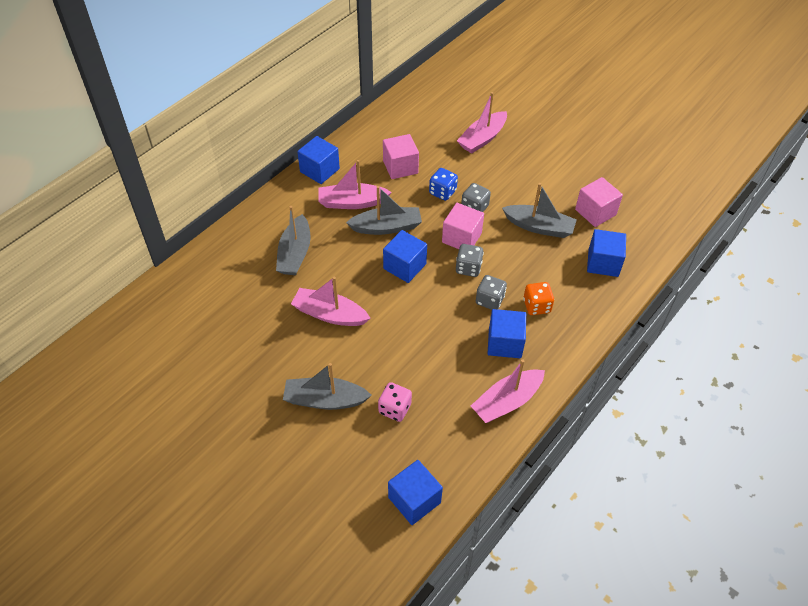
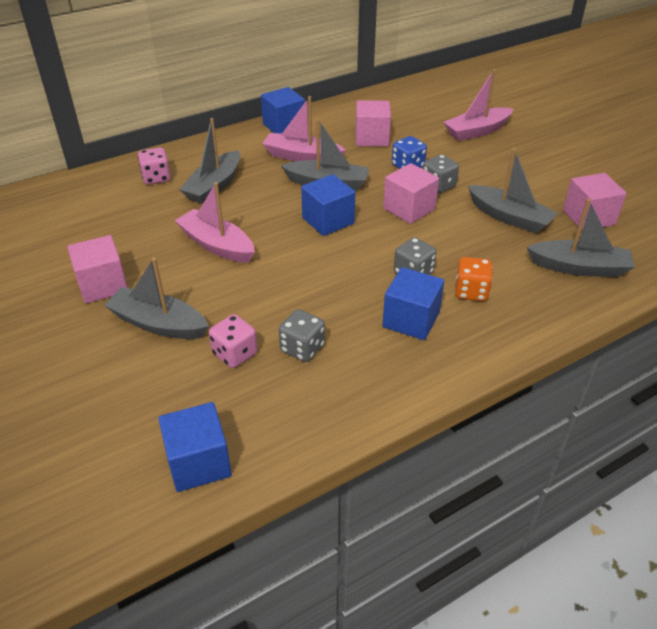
camera: 20 degrees right, 10 degrees down
grey dice [456,244,484,277] -> grey dice moved to [279,309,325,362]
pink boat [471,359,545,423] -> none
blue cube [587,229,626,277] -> grey boat [527,199,635,277]
none -> pink cube [67,235,128,303]
none -> pink dice [138,148,171,184]

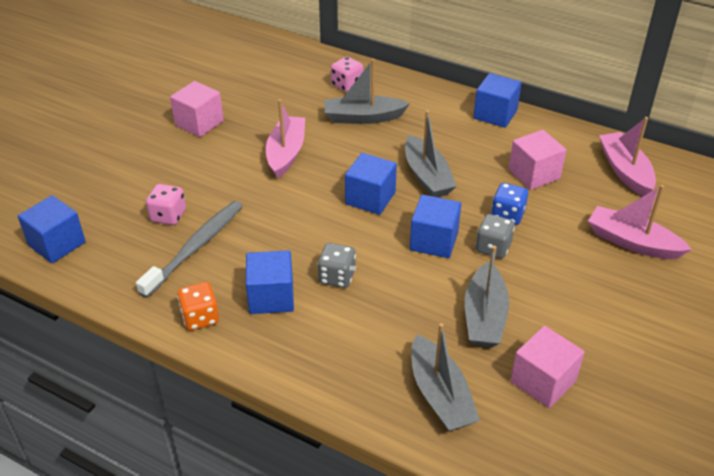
camera: 60 degrees right, 0 degrees up
grey boat [104,258,209,339] -> none
pink boat [262,96,346,161] -> pink boat moved to [599,117,656,196]
grey dice [279,309,325,362] -> grey toothbrush [136,201,243,298]
pink cube [383,163,439,224] -> blue cube [410,195,461,258]
orange dice [455,257,493,301] -> orange dice moved to [177,282,219,331]

